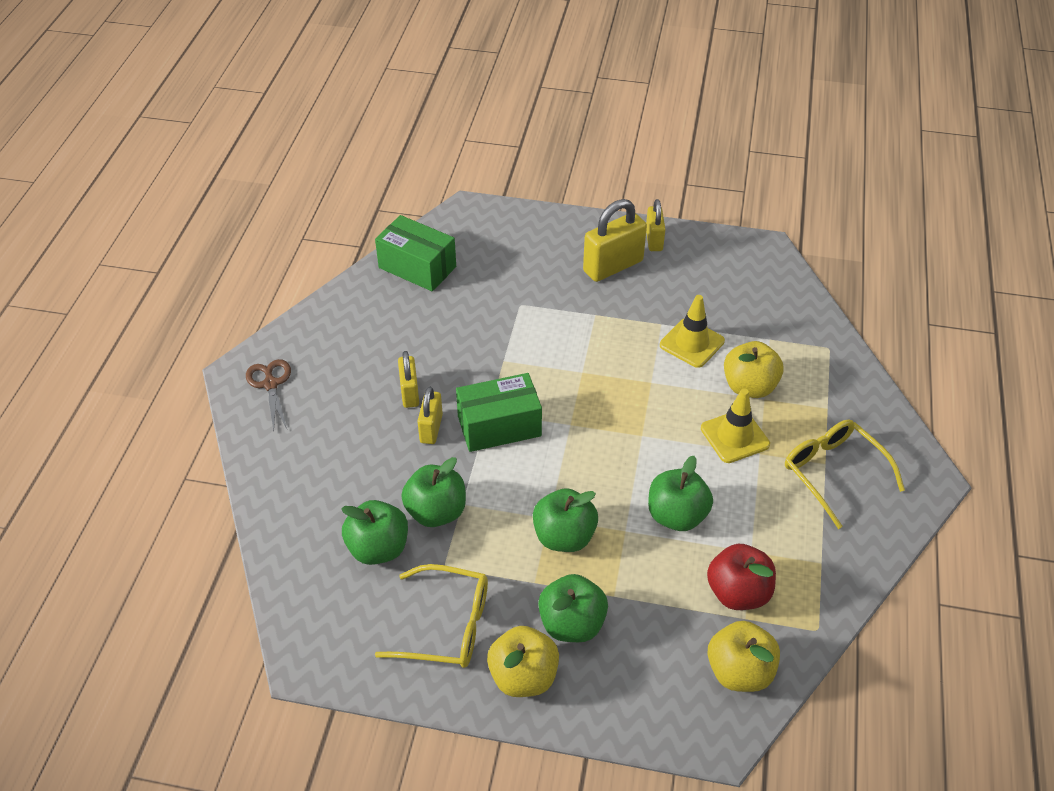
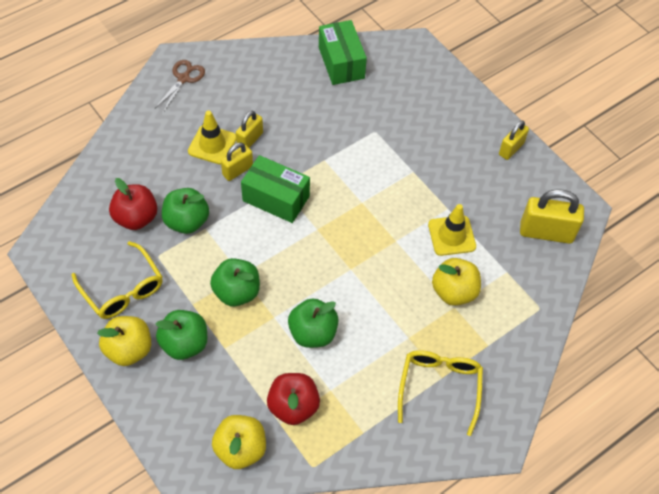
camera: 40 degrees right, 10 degrees up
green apple [341,500,408,565] -> red apple [109,178,157,230]
yellow padlock [583,199,647,282] -> yellow padlock moved to [520,189,584,244]
yellow traffic cone [701,388,770,463] -> yellow traffic cone moved to [188,111,236,165]

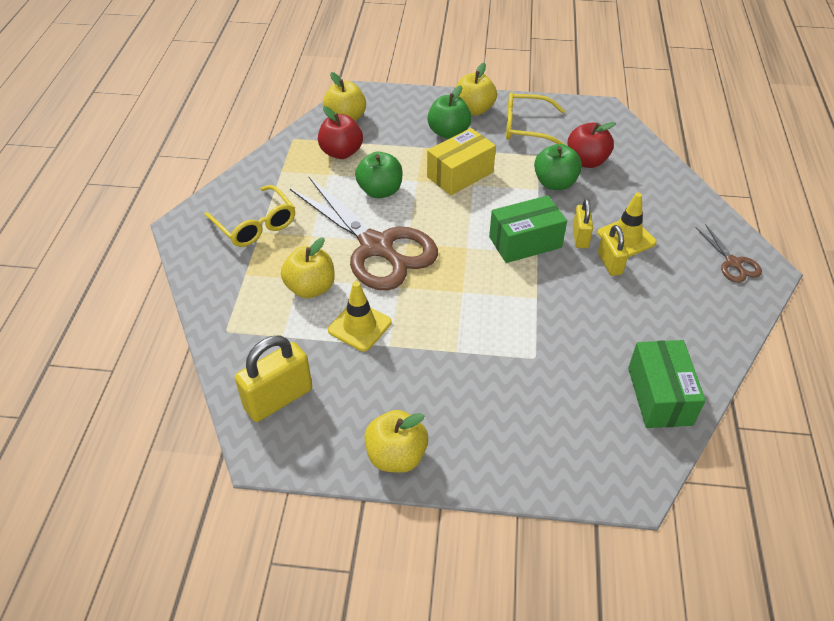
camera: 135 degrees right, 10 degrees down
green apple [210,258,260,307] -> yellow box [427,128,496,195]
green box [319,20,367,85] -> green box turned 60 degrees clockwise [628,340,706,428]
yellow padlock [499,120,529,160] -> yellow apple [364,410,428,473]
none -> brown scissors [290,177,438,291]

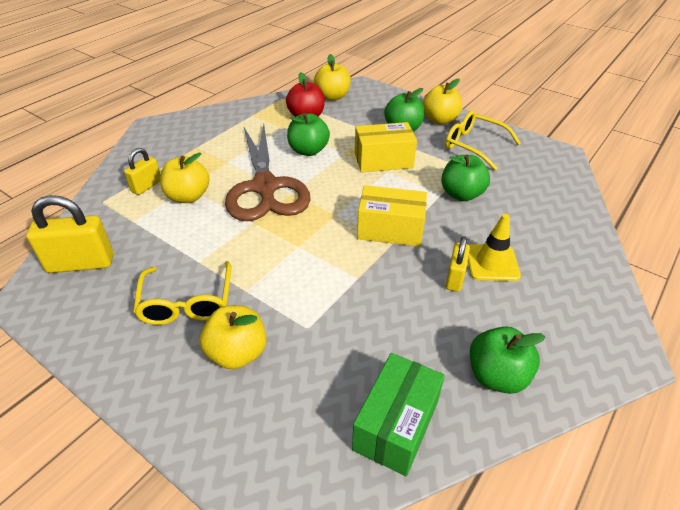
camera: 30 degrees right, 5 degrees down
yellow glasses [205,185,295,247] -> yellow glasses moved to [133,261,231,325]
yellow traffic cone [328,281,392,351] -> none
yellow apple [364,410,428,473] -> yellow apple moved to [200,305,266,369]
green box [489,195,567,263] -> yellow box [357,185,427,247]
red apple [568,122,616,168] -> none
yellow padlock [573,199,593,248] -> yellow padlock moved to [124,148,161,195]
brown scissors [696,224,762,283] -> none
none -> green apple [470,327,545,394]

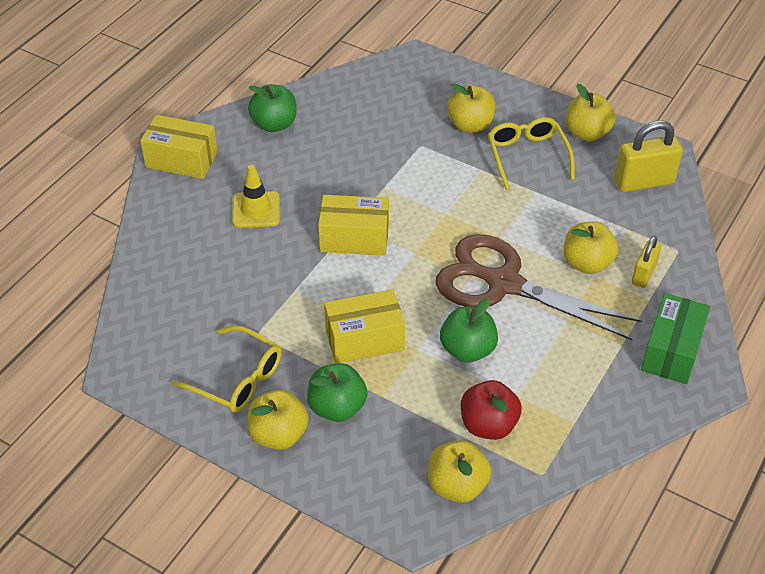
camera: 175 degrees right, 5 degrees up
brown scissors [225,124,311,221] -> brown scissors turned 45 degrees counterclockwise [435,234,642,340]
green box [352,353,445,476] -> green box moved to [641,293,710,384]
green apple [441,154,490,201] -> none
yellow padlock [446,236,470,292] -> none
none -> yellow box [140,115,218,179]
none -> yellow apple [566,84,615,141]

